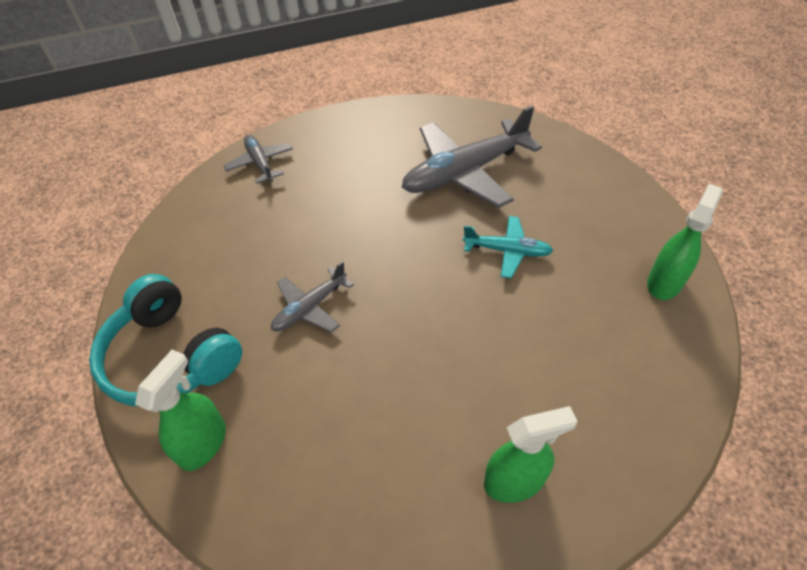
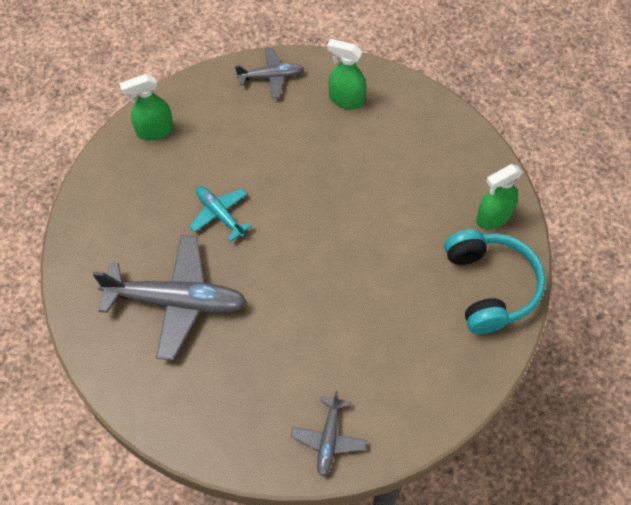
camera: 145 degrees left, 10 degrees up
grey plane [271,261,354,332] -> grey plane moved to [235,48,304,98]

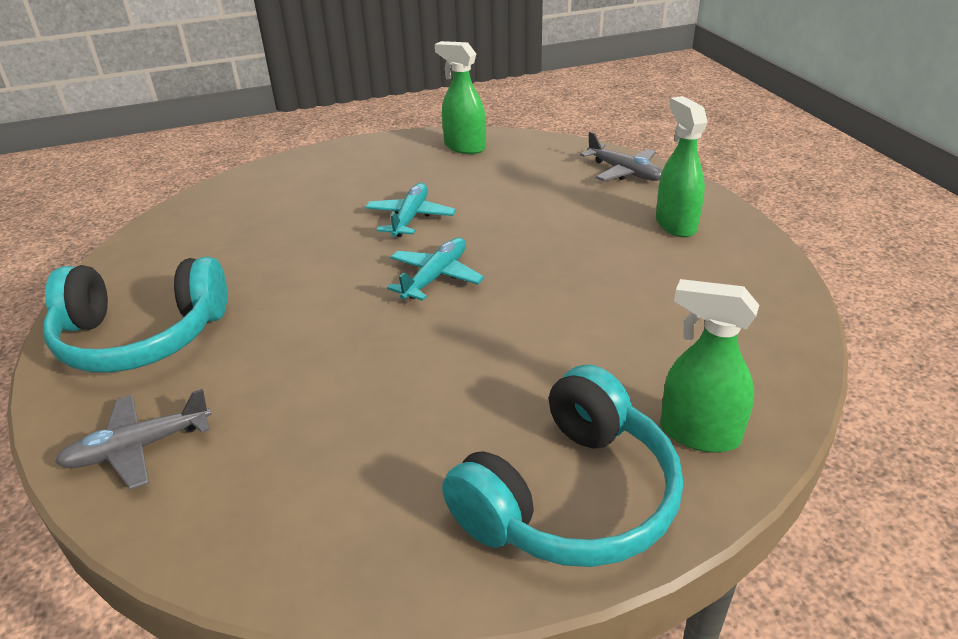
camera: 55 degrees right, 25 degrees down
grey plane [93,235,247,360] -> none
none -> turquoise headphones [43,257,227,373]
none -> turquoise plane [387,238,484,301]

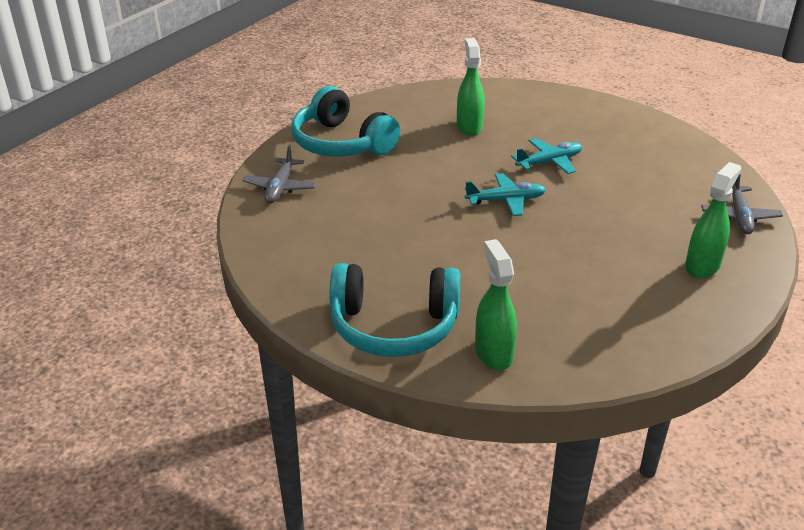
camera: 50 degrees right, 0 degrees up
grey plane [55,389,211,490] -> grey plane turned 105 degrees counterclockwise [242,145,317,203]
green spray bottle [435,41,486,154] -> green spray bottle moved to [457,38,485,136]

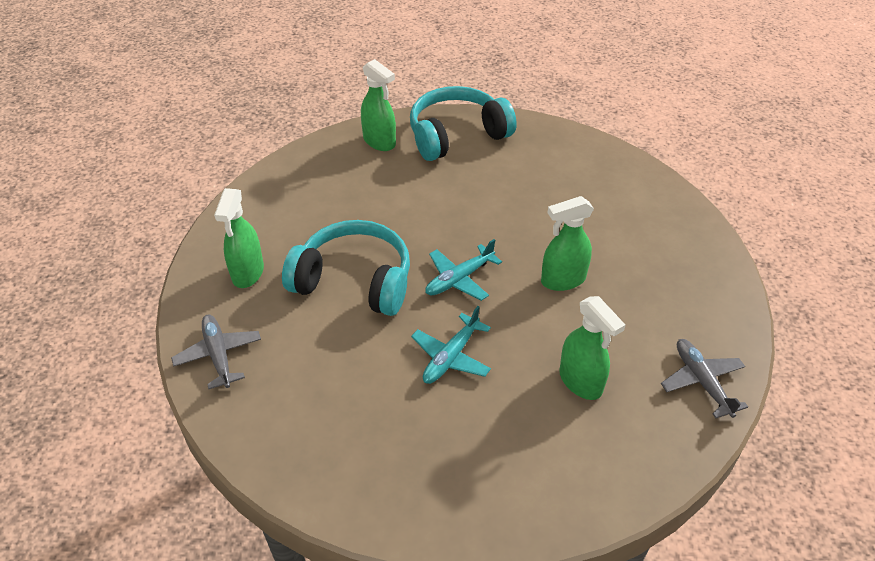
camera: 150 degrees right, 10 degrees up
grey plane [242,145,317,203] -> grey plane moved to [661,339,748,418]
turquoise headphones [292,86,400,156] -> turquoise headphones moved to [282,220,410,316]
none -> green spray bottle [541,196,594,291]

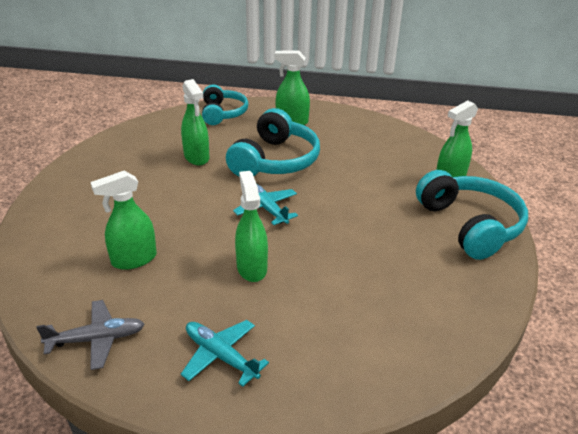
camera: 95 degrees right, 10 degrees down
grey plane [171,315,261,389] -> turquoise headphones [202,85,249,125]
turquoise plane [411,306,491,384] -> turquoise plane moved to [181,320,269,387]
none -> green spray bottle [181,79,209,165]

